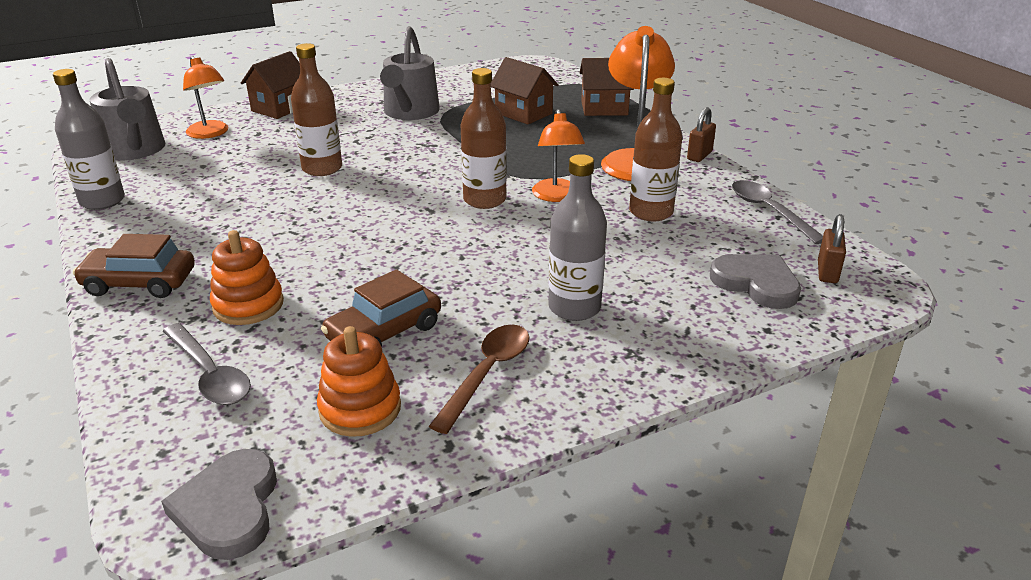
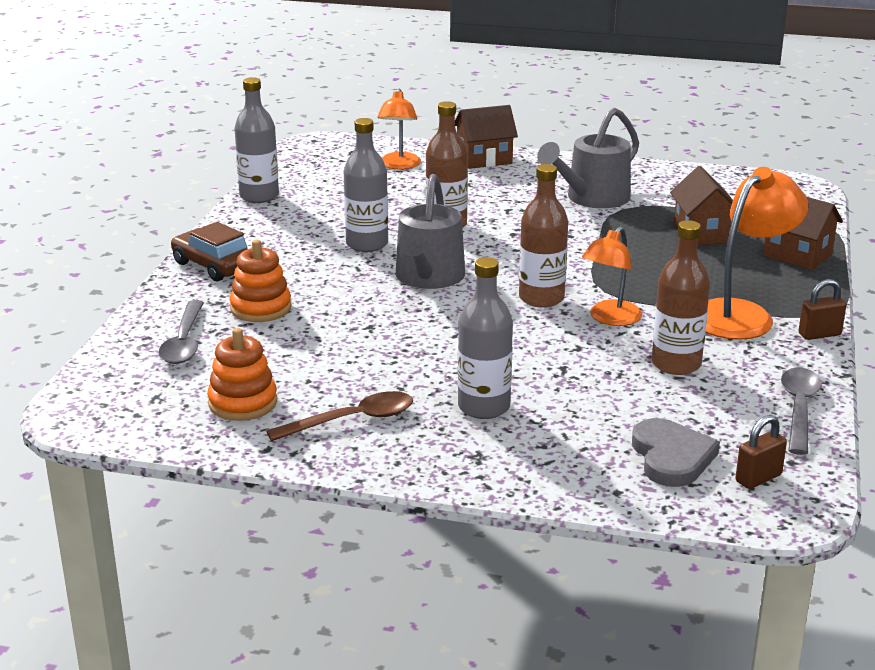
camera: 40 degrees right, 5 degrees down
grey watering can [90,58,166,160] -> grey watering can moved to [396,174,465,289]
grey heart [161,449,277,560] -> none
brown car [321,269,441,347] -> none
none -> grey bottle [344,118,388,252]

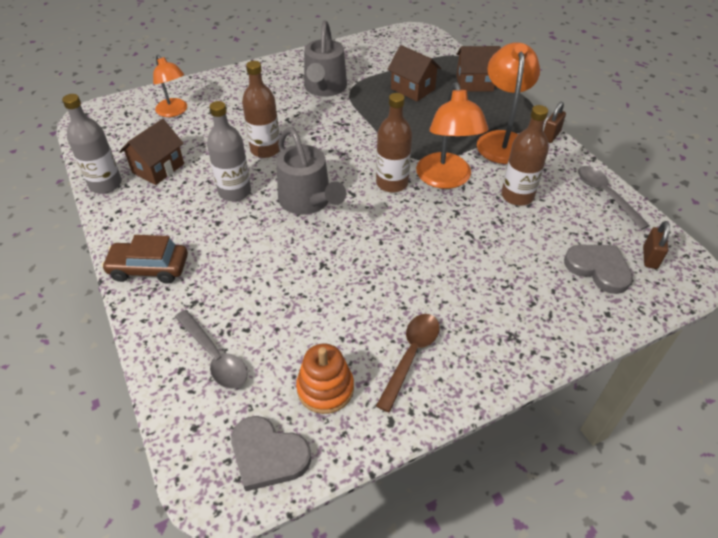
camera: 40 degrees left, 20 degrees up
orange stacking toy [229,240,292,322] -> none
brown house [455,105,518,169] -> brown house moved to [119,119,184,185]
grey bottle [458,257,513,419] -> none
orange lamp [582,227,642,326] -> orange lamp [416,82,488,189], size x1.55
none -> grey heart [231,416,311,491]

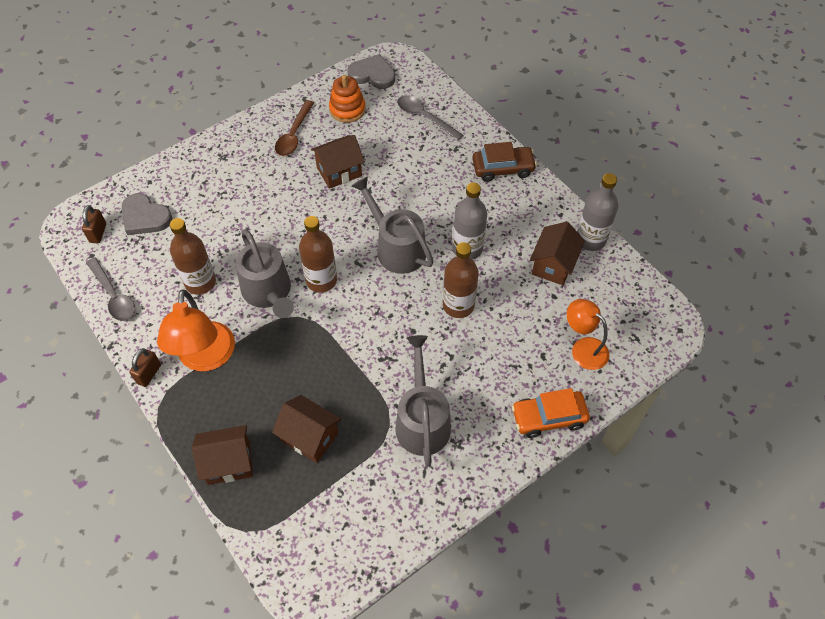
camera: 170 degrees right, 10 degrees up
orange lamp [416,82,488,189] -> grey watering can [235,229,294,318]
none -> brown house [311,135,365,189]
none -> orange car [512,388,590,438]

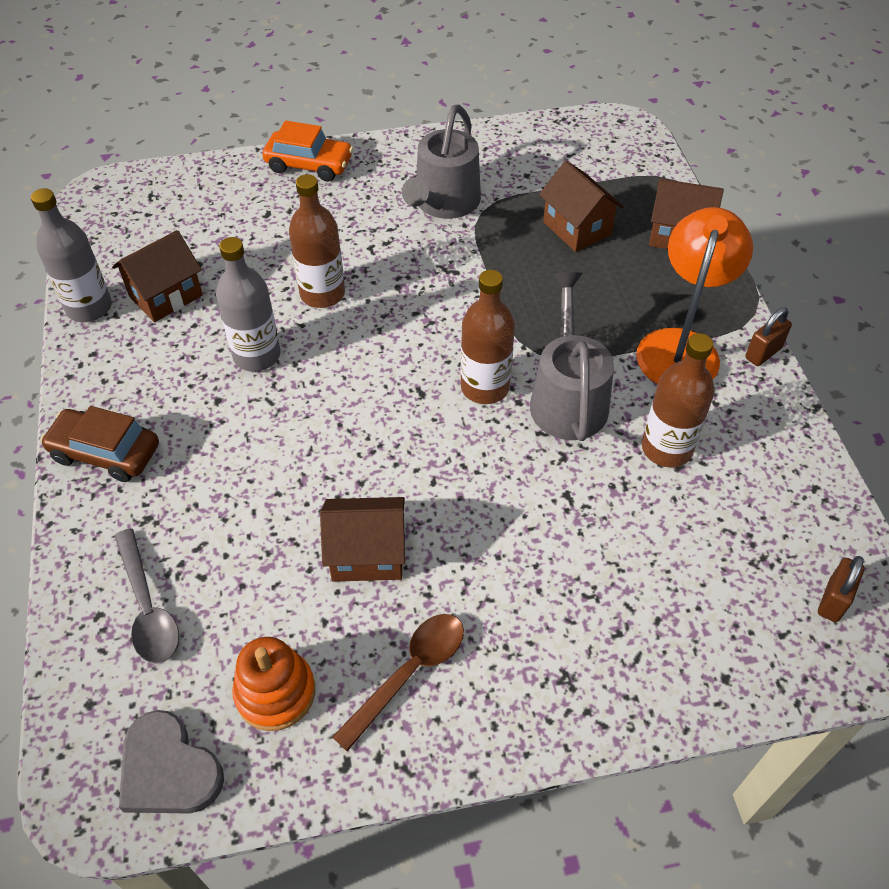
camera: 155 degrees left, 5 degrees down
grey spoon [86,257,136,321] -> none
grey heart [122,193,172,235] -> none
grey watering can [351,176,434,274] -> none
orange lamp [567,299,609,370] -> none

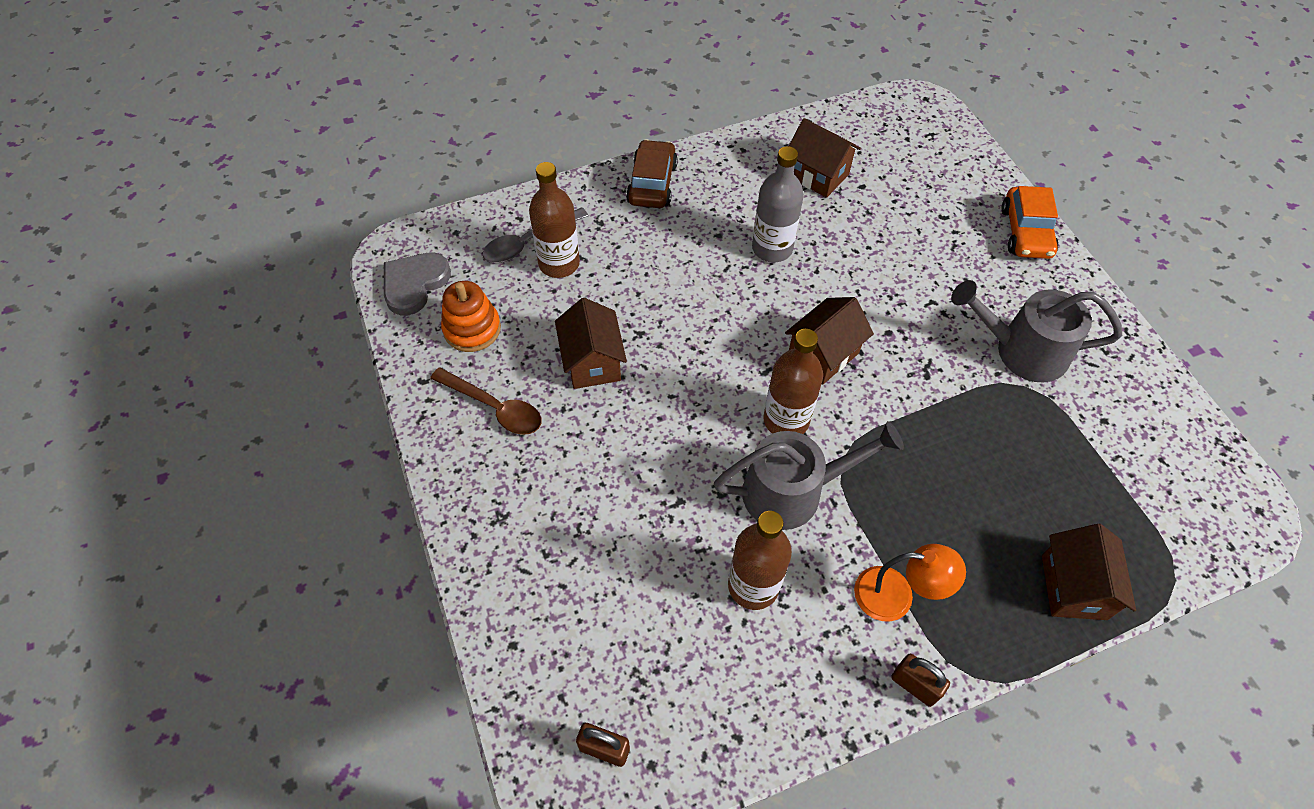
camera: 80 degrees right, 5 degrees up
grey bottle [31,188,112,322] -> none
brown bottle [289,174,345,308] -> brown bottle moved to [529,162,580,278]
brown house [539,161,624,252] -> brown house moved to [785,297,874,385]
orange lamp [636,207,753,384] -> orange lamp [854,544,966,622], size x0.65

